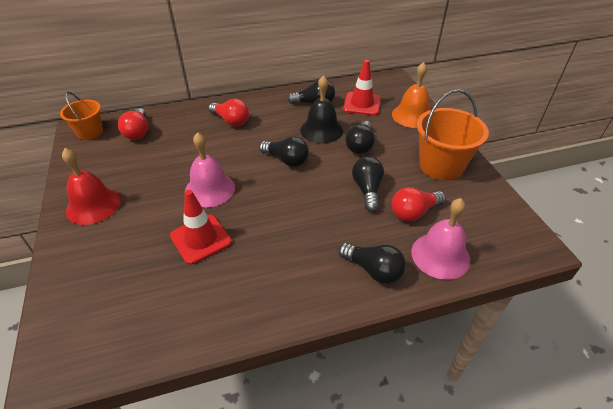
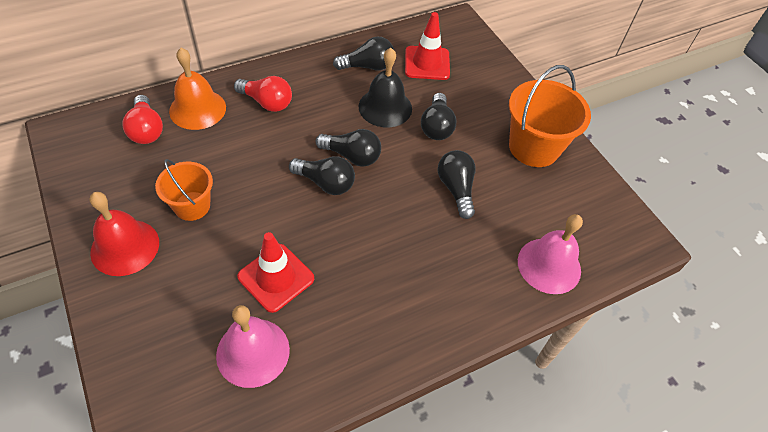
camera: 15 degrees left, 10 degrees up
orange bucket [60,92,103,140] -> orange bucket moved to [155,159,213,221]
pink bell [185,132,235,208] -> pink bell moved to [216,305,290,388]
black light bulb [338,243,406,284] -> black light bulb moved to [289,156,355,195]
orange bell [392,62,430,128] -> orange bell moved to [169,48,226,130]
red light bulb [392,187,446,222] -> none

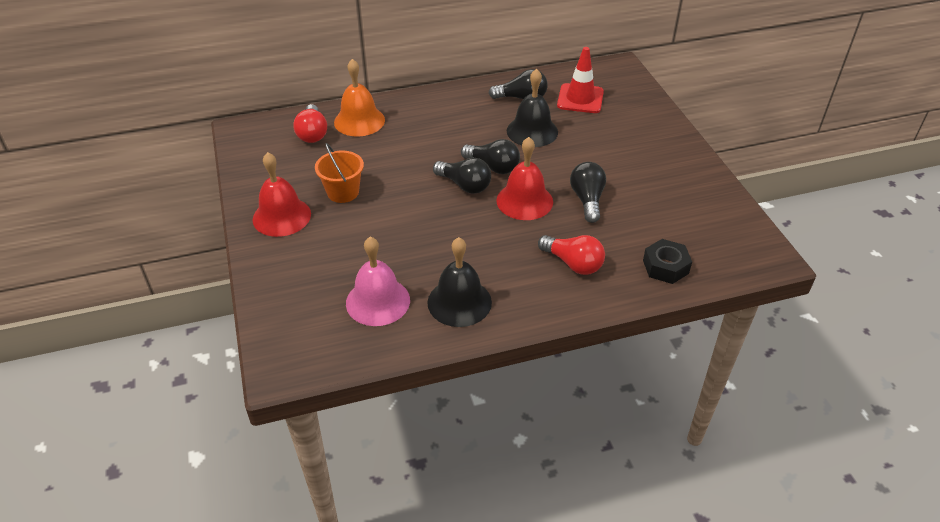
camera: 15 degrees right, 10 degrees down
red light bulb [234,76,292,112] -> red light bulb moved to [538,235,605,275]
red traffic cone [237,232,314,313] -> none
black light bulb [421,93,457,140] -> none
orange bucket [509,65,591,167] -> none
pink bell [518,214,583,294] -> black nut [643,239,692,284]
none -> black bell [427,237,492,327]
none -> red bell [496,137,553,220]

